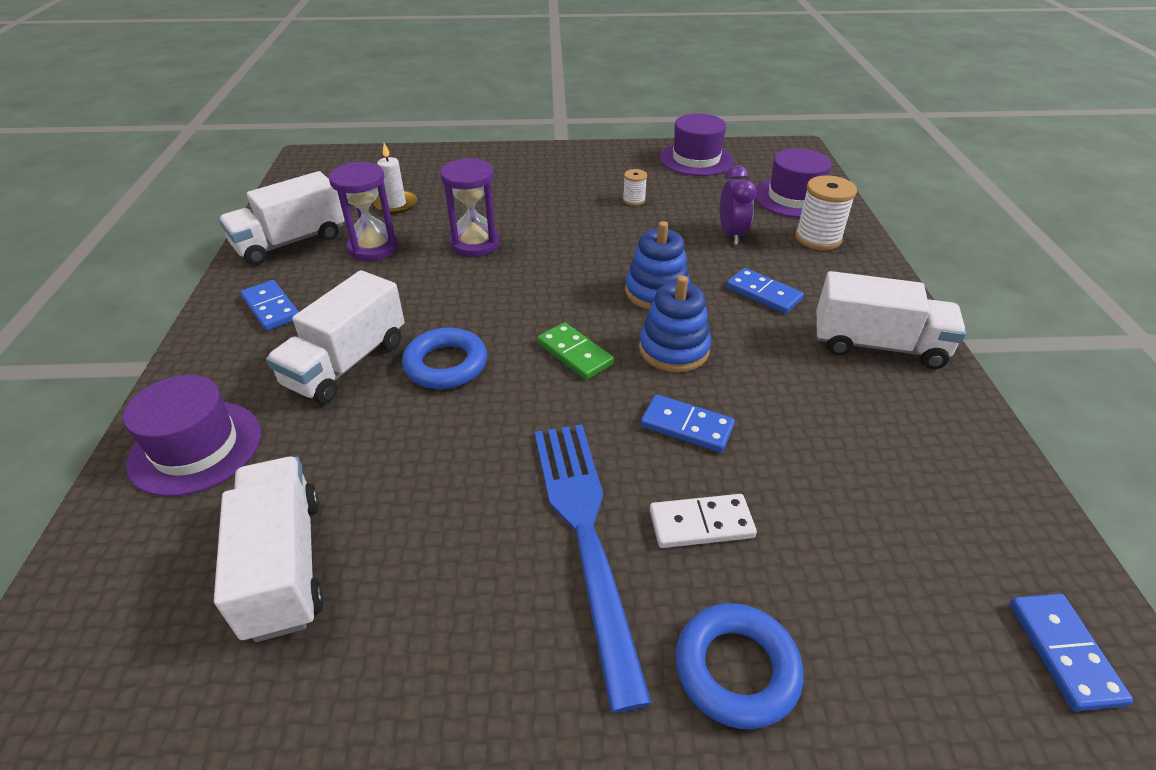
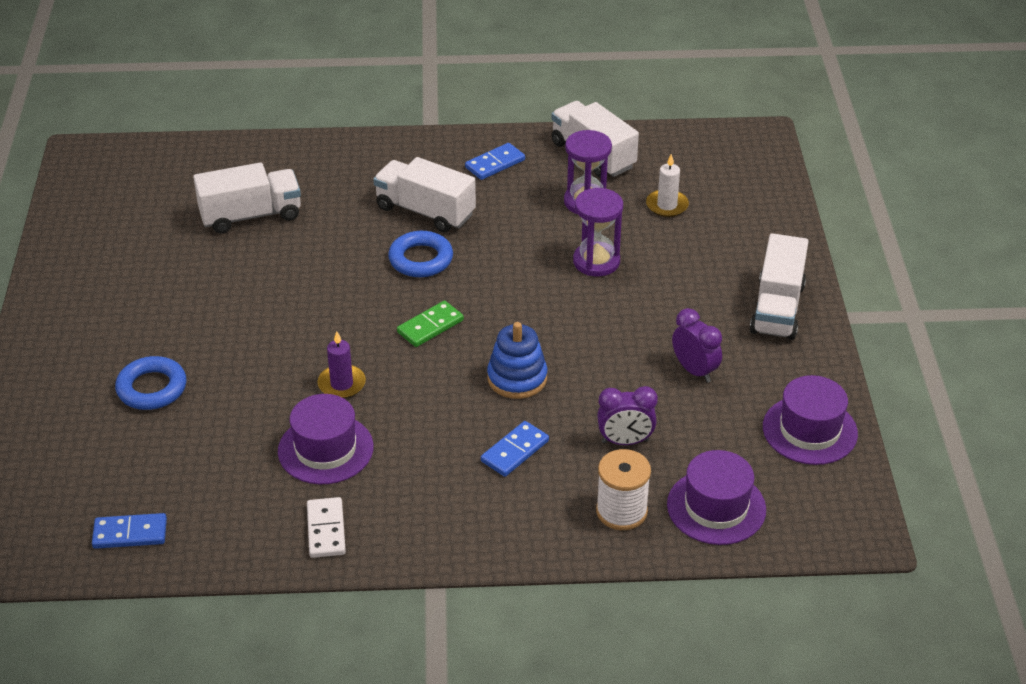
camera: 90 degrees right, 0 degrees up
purple hat [123,375,261,497] -> purple hat moved to [278,394,374,484]
blue fork [535,425,652,713] -> none
white spool [623,169,647,206] -> purple clock [672,308,722,383]
blue stacking toy [639,275,711,372] -> none
blue domino [641,394,735,452] -> purple candle [317,331,366,398]
white domino [650,494,757,548] -> white domino moved to [307,497,346,558]
white truck [816,271,966,369] -> white truck moved to [750,233,809,340]

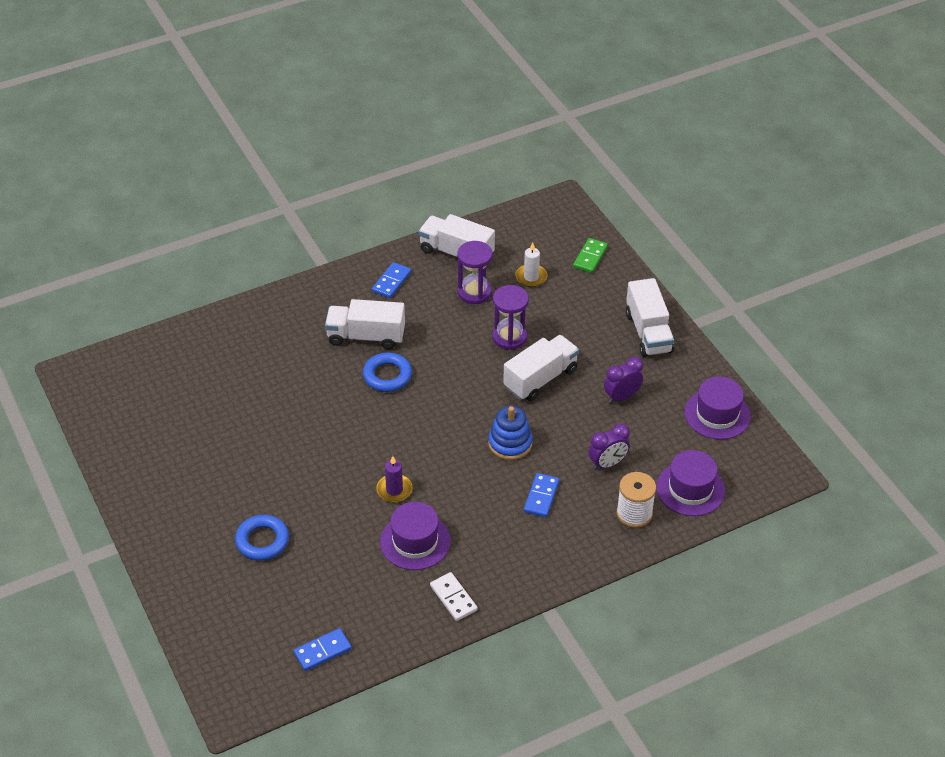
camera: 25 degrees left, 5 degrees up
white truck [193,162,301,233] -> white truck moved to [503,335,579,401]
green domino [397,301,464,347] -> green domino moved to [573,238,608,273]
purple clock [672,308,722,383] -> purple clock turned 60 degrees counterclockwise [604,357,643,404]

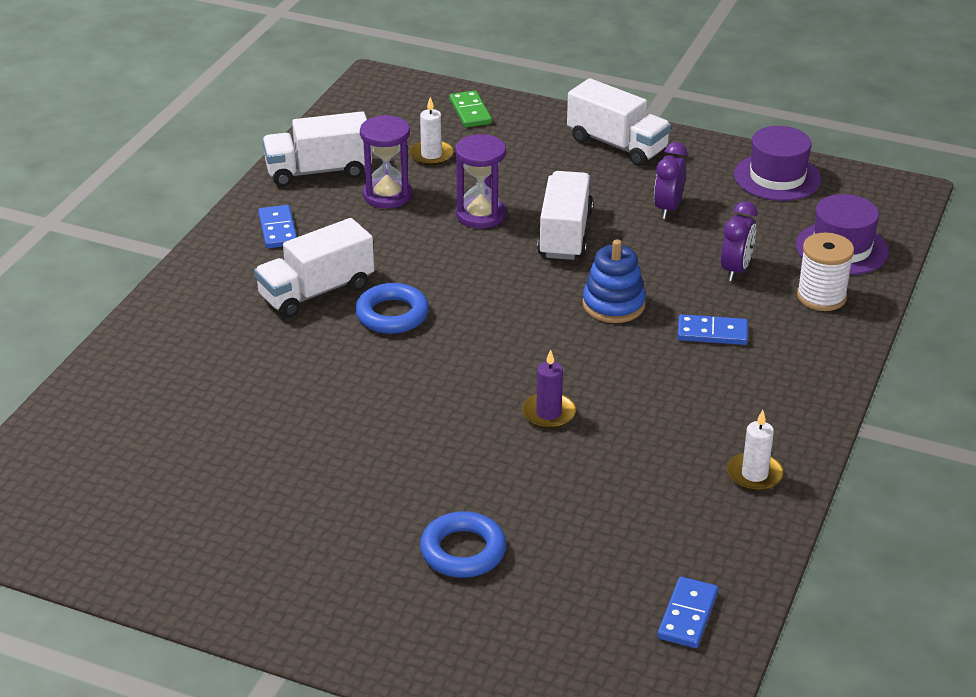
camera: 40 degrees left, 10 degrees down
purple hat [380,502,451,570] -> none
white domino [430,572,478,621] -> white candle [727,410,784,491]
blue domino [524,473,559,517] -> blue domino turned 60 degrees counterclockwise [677,314,748,345]

